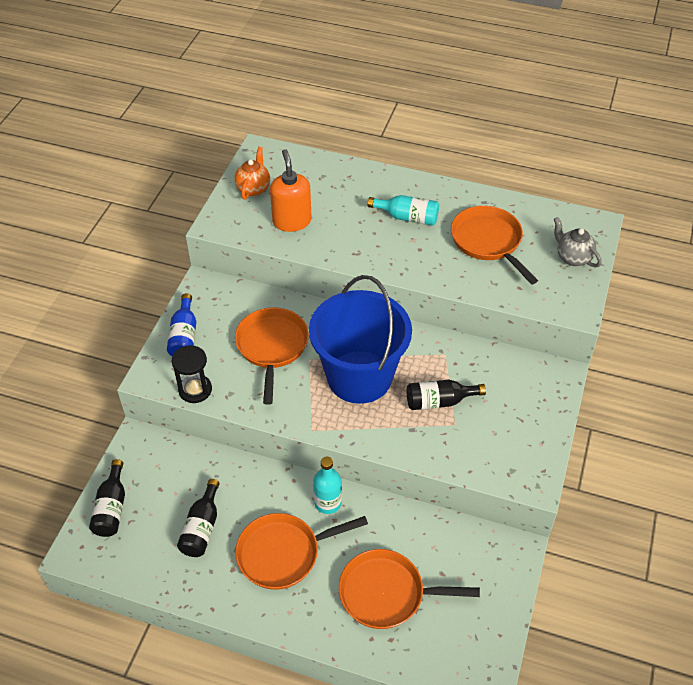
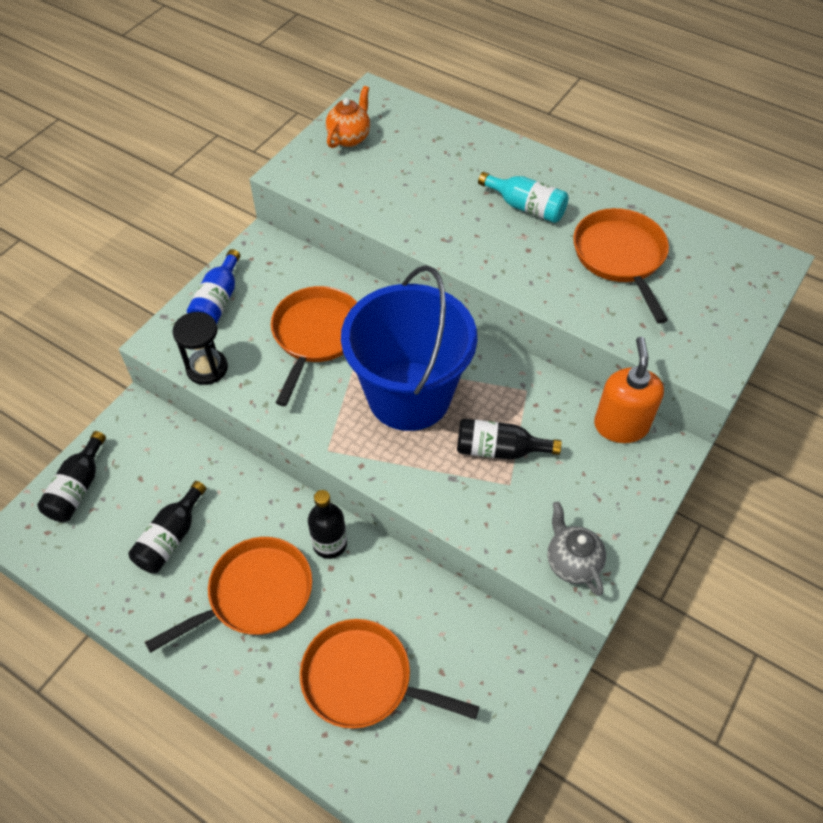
camera: 15 degrees right, 5 degrees up
orange pan [235,513,368,590] -> orange pan turned 150 degrees clockwise [145,537,312,653]
orange soap dispenser [270,149,312,232] -> orange soap dispenser moved to [594,337,664,443]
turquoise bottle [313,457,342,514] -> black bottle [308,490,347,559]
grey teapot [554,217,602,267] -> grey teapot moved to [547,501,606,596]

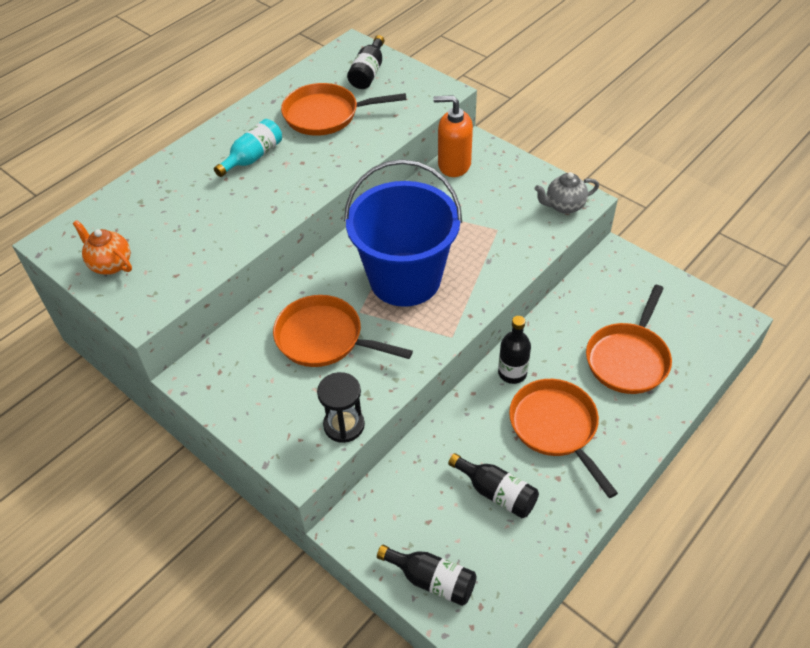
camera: 80 degrees left, 5 degrees down
blue bottle [187,249,240,324] -> none
black bottle [457,418,562,460] -> black bottle moved to [347,35,385,89]

